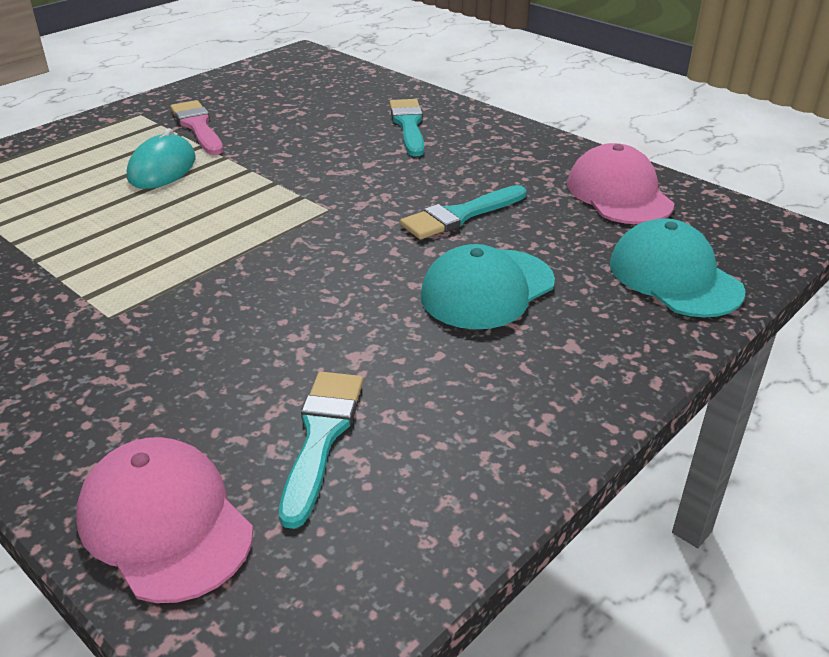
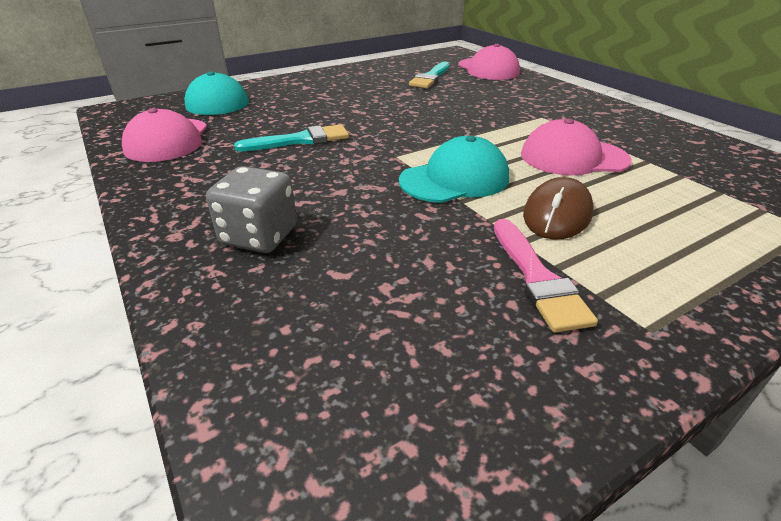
camera: 165 degrees left, 0 degrees up
turquoise mouse [127,128,195,189] -> brown mouse [523,177,594,240]
turquoise brush [390,99,424,157] -> grey dice [206,166,297,253]
turquoise cap [420,244,555,329] -> turquoise cap moved to [399,136,509,203]
none -> pink cap [521,118,632,175]

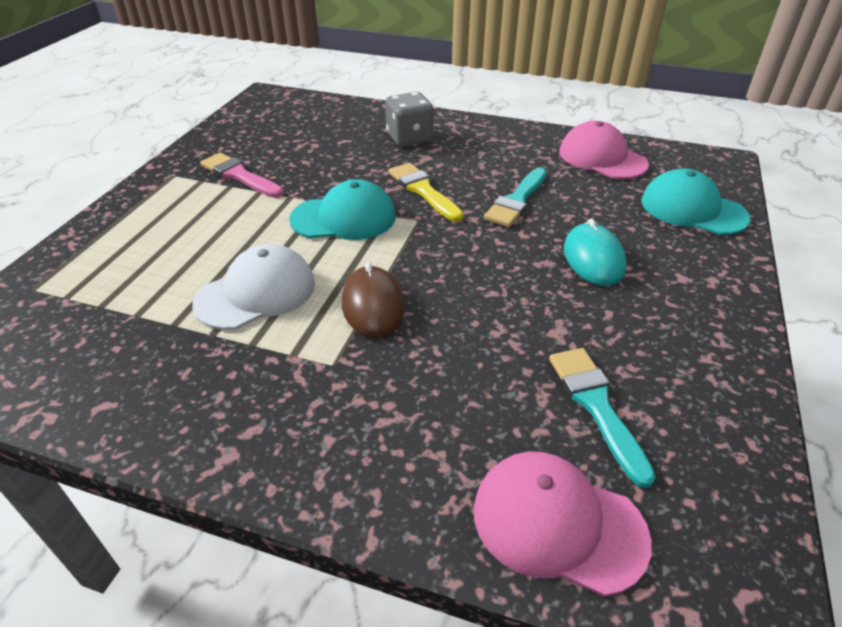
camera: 140 degrees right, 5 degrees up
turquoise cap [399,136,509,203] -> turquoise cap turned 120 degrees counterclockwise [289,179,396,240]
pink cap [521,118,632,175] -> white cap [192,244,315,330]
brown mouse [523,177,594,240] -> brown mouse moved to [342,262,405,338]
none -> yellow brush [388,163,464,222]
none -> turquoise mouse [564,218,627,286]

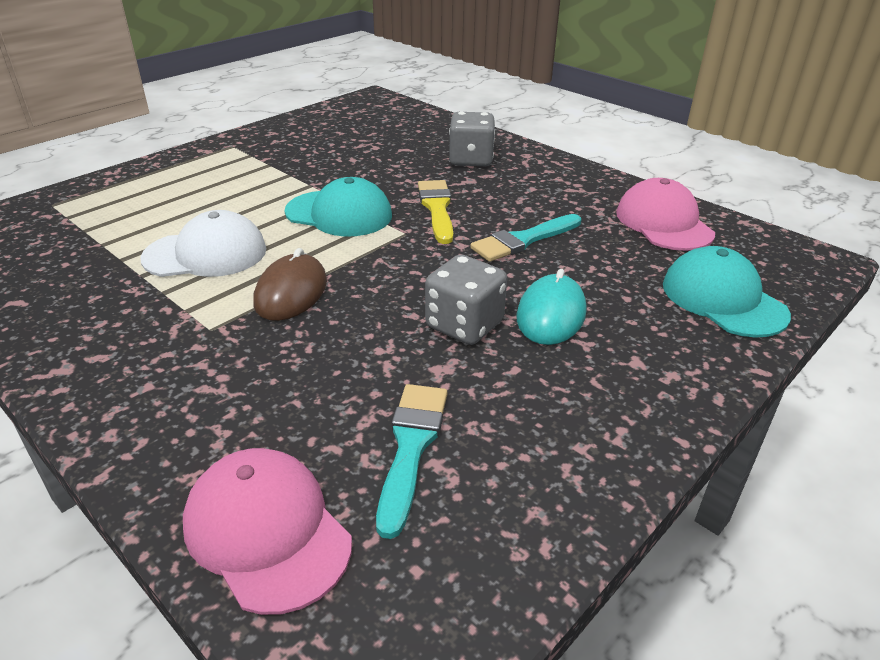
camera: 25 degrees right, 5 degrees down
pink brush [200,153,284,198] -> none
none -> grey dice [425,254,507,345]

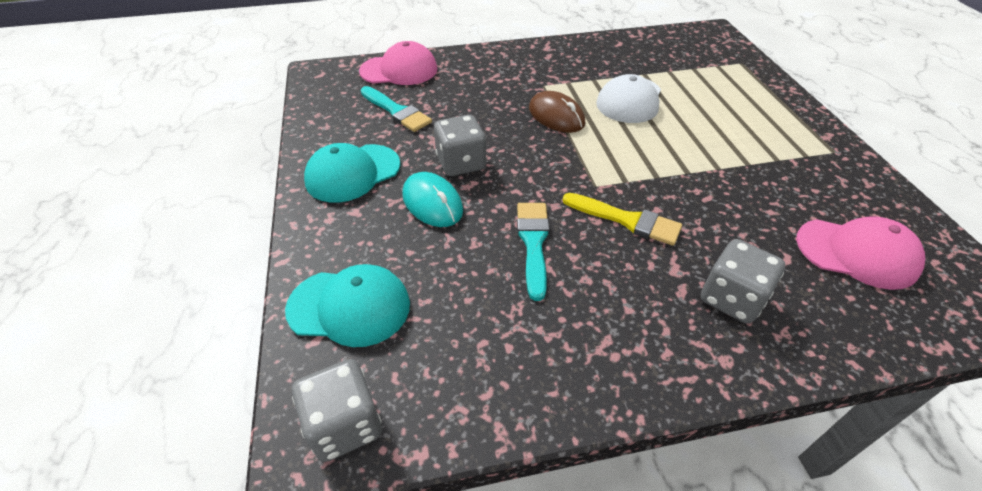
camera: 125 degrees right, 10 degrees up
turquoise cap [285,177,392,237] -> turquoise cap moved to [304,143,401,203]
pink cap [616,178,715,251] -> pink cap moved to [796,216,925,290]
none -> grey dice [292,359,382,462]

